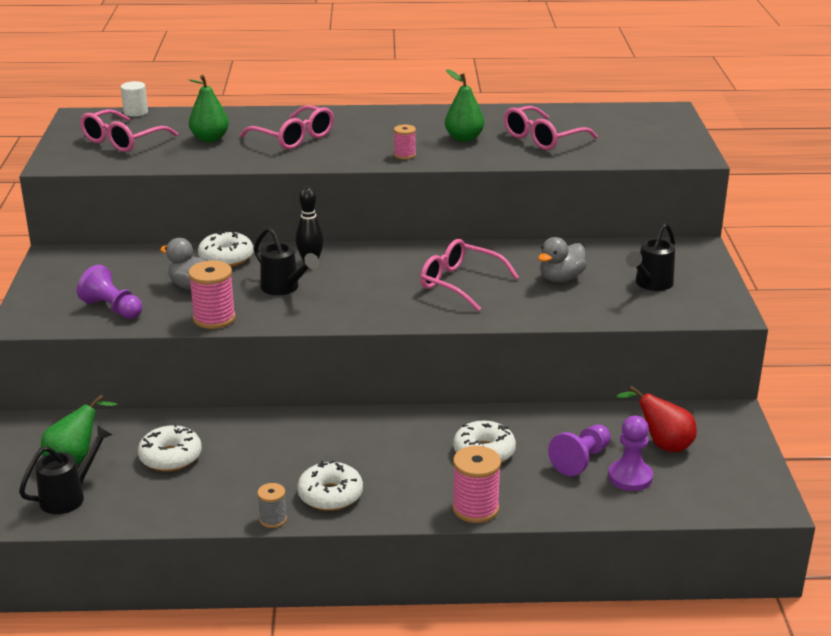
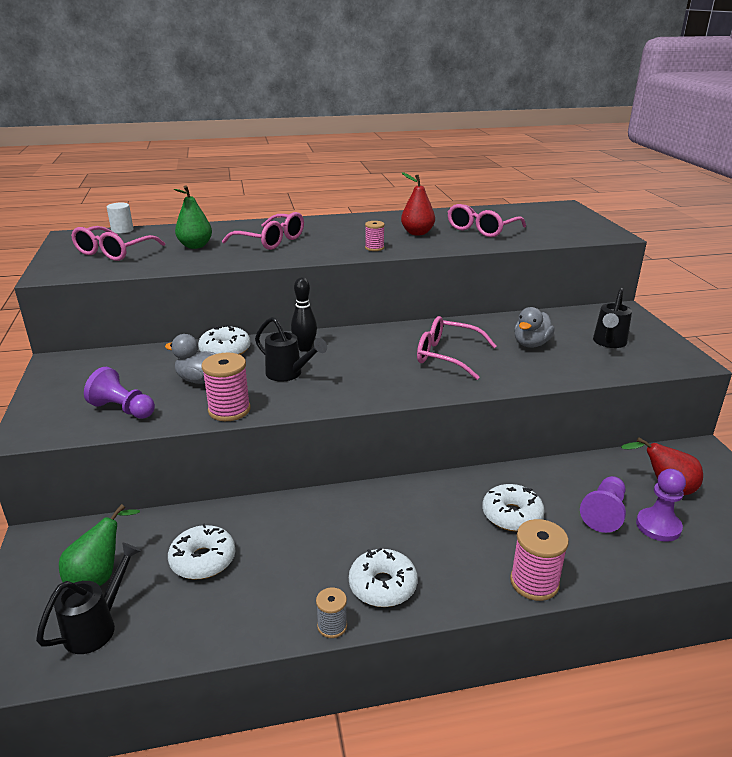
camera: 10 degrees left, 0 degrees up
green pear [445,69,484,142] -> red pear [401,172,435,235]

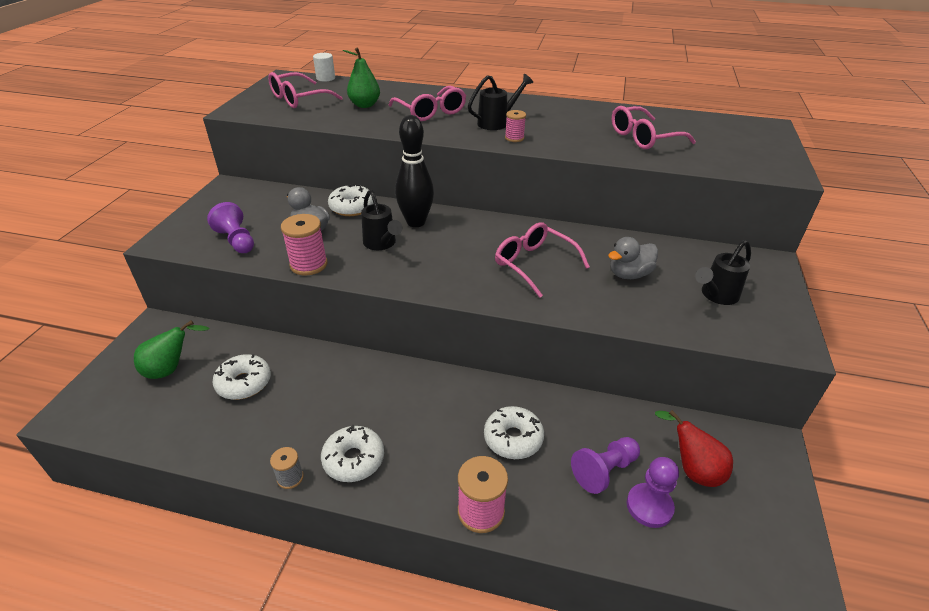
camera: 25 degrees right, 10 degrees up
black watering can [36,543,141,654] -> black watering can moved to [468,74,533,130]
black bowling pin [291,277,317,352] -> black bowling pin [395,115,434,227], size x1.55
red pear [401,172,435,235] -> none

